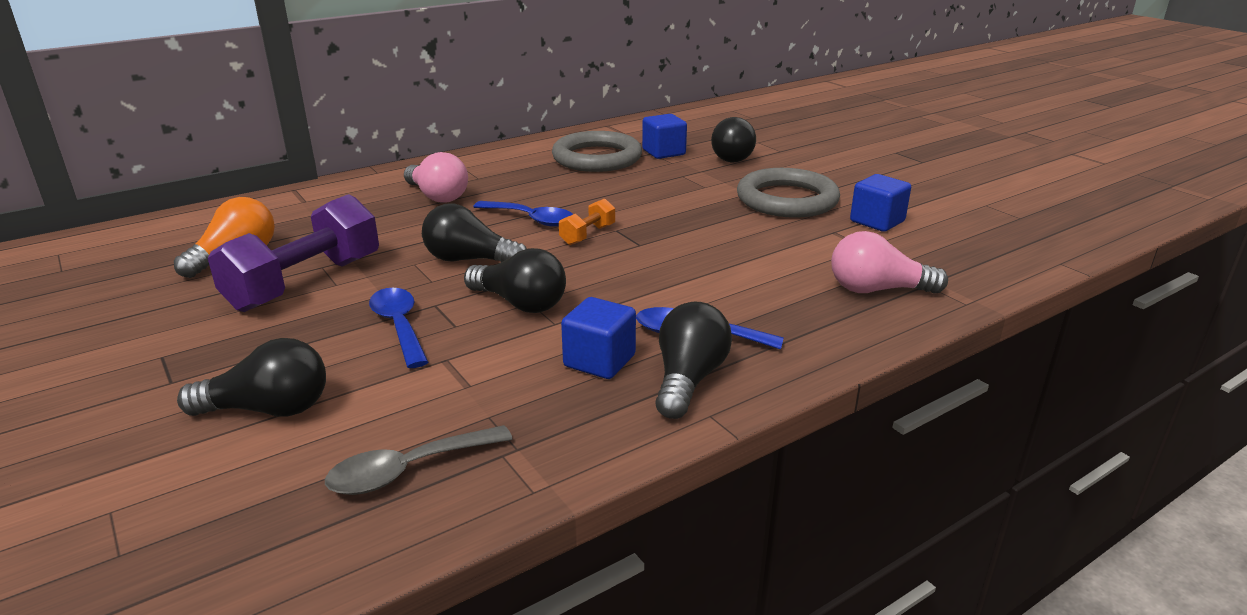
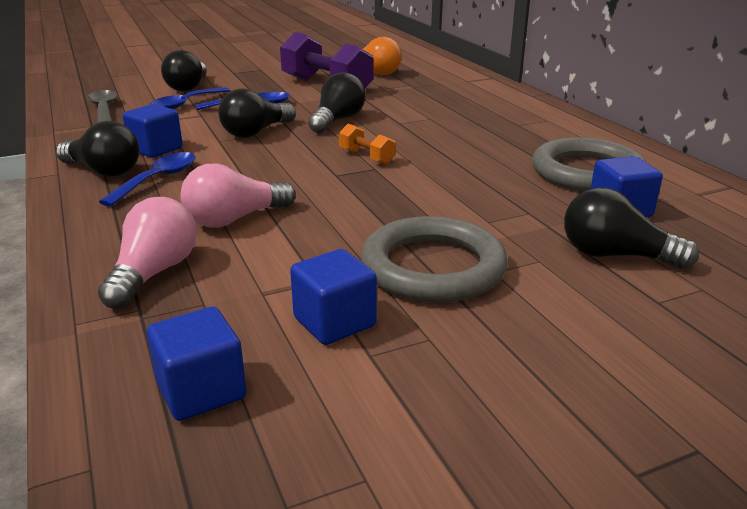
camera: 100 degrees right, 0 degrees up
pink light bulb [404,152,468,203] -> pink light bulb moved to [180,164,296,228]
blue spoon [473,201,573,227] -> blue spoon moved to [150,87,231,109]
none -> blue cube [147,307,247,421]

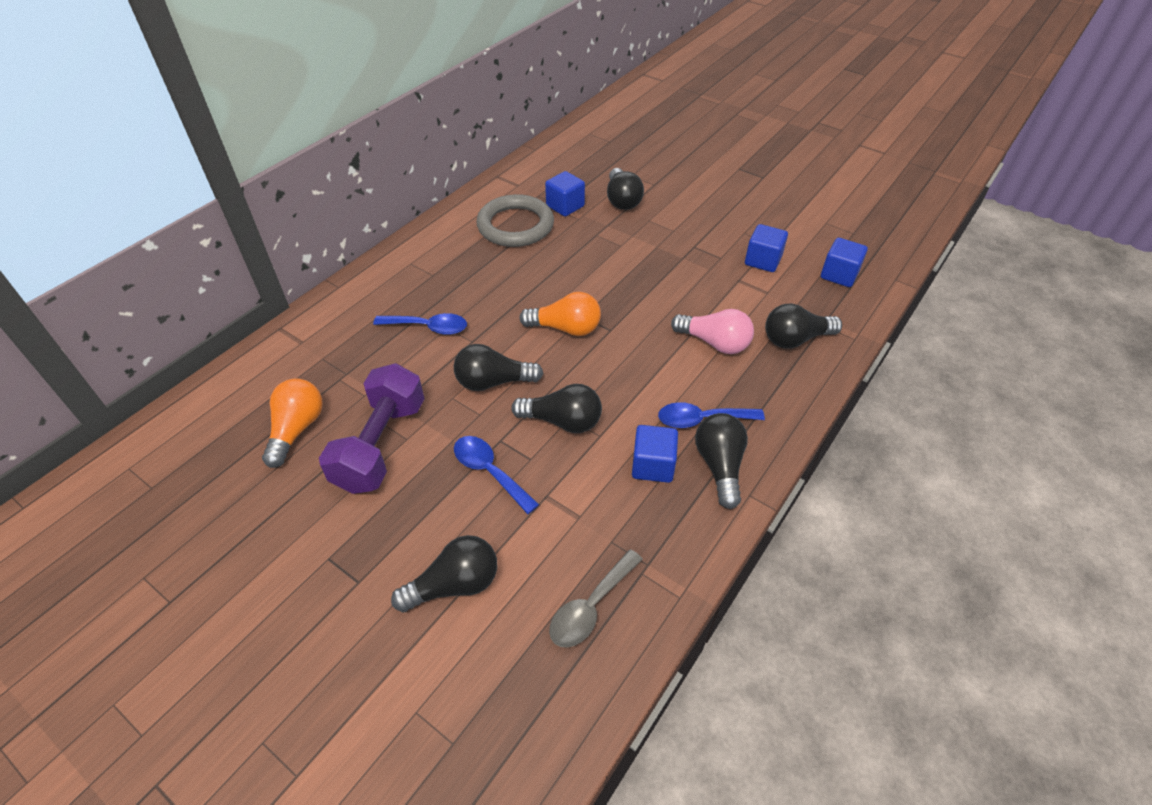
camera: 120 degrees left, 20 degrees up
pink light bulb [98,197,197,309] -> black light bulb [765,303,842,348]
blue spoon [150,87,231,109] -> blue spoon moved to [373,313,467,335]
orange dumbbell [339,124,396,164] -> orange light bulb [519,292,601,336]
grey ring [360,216,508,303] -> none

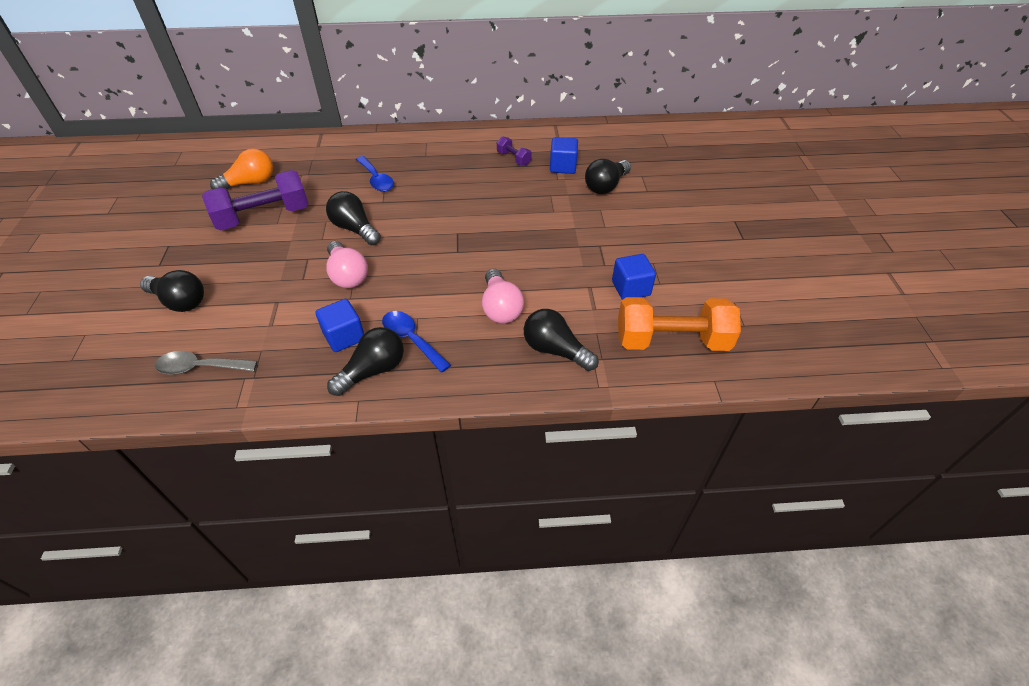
camera: 50 degrees right, 0 degrees up
blue spoon [454,436,539,514] -> none
grey ring [477,194,554,247] -> purple dumbbell [497,136,532,166]
black light bulb [511,384,602,433] -> pink light bulb [326,241,368,288]
orange light bulb [519,292,601,336] -> none
blue cube [821,238,868,287] -> orange dumbbell [618,297,741,351]

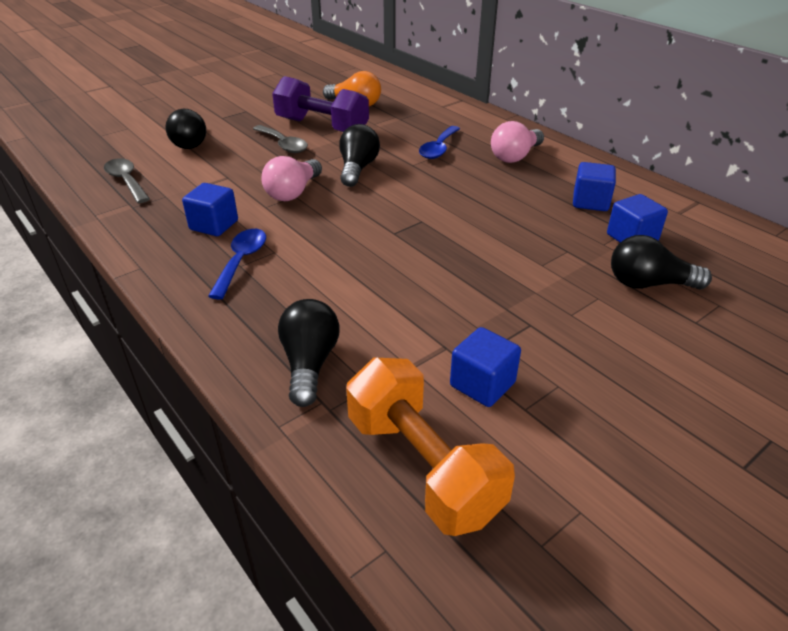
camera: 55 degrees right, 10 degrees down
black light bulb [327,327,404,396] -> none
pink light bulb [482,269,524,323] -> pink light bulb moved to [491,121,544,163]
purple dumbbell [497,136,532,166] -> blue cube [573,162,616,211]
none -> grey spoon [253,125,308,153]

